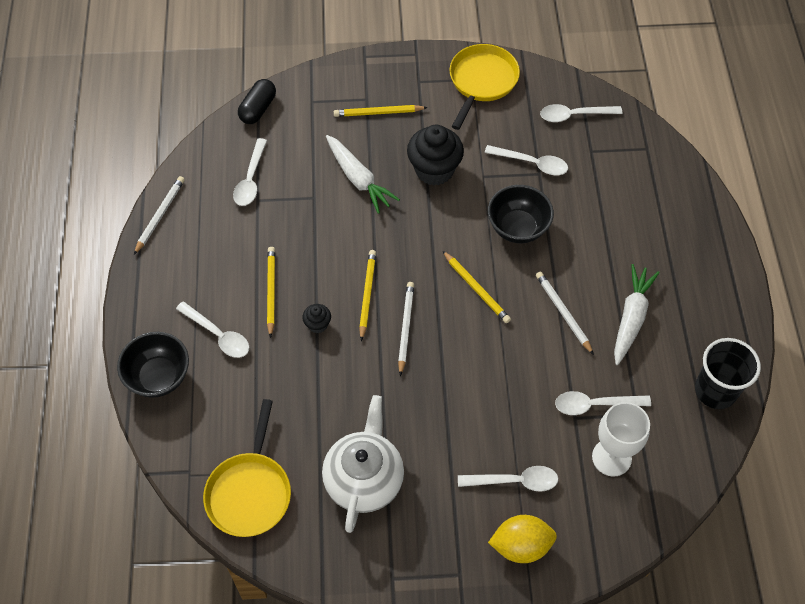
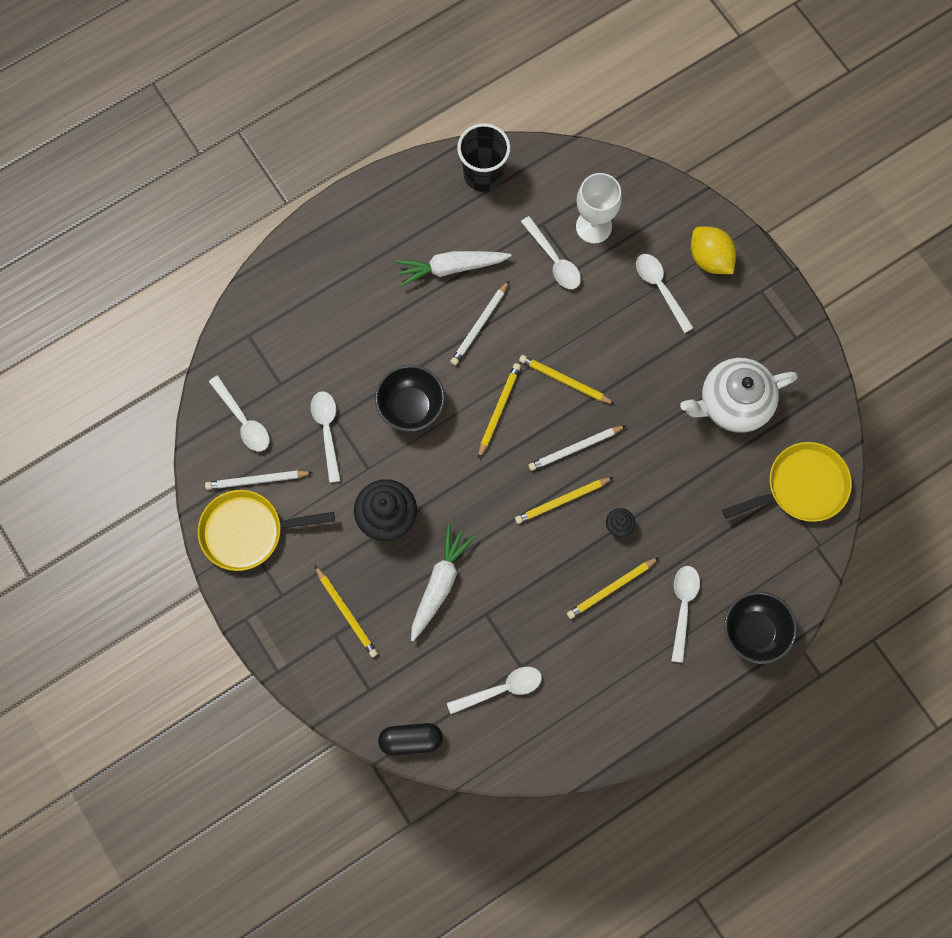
camera: 120 degrees left, 15 degrees up
white pencil [134,176,185,254] -> white pencil moved to [205,471,313,490]
none -> yellow pencil [519,355,615,404]

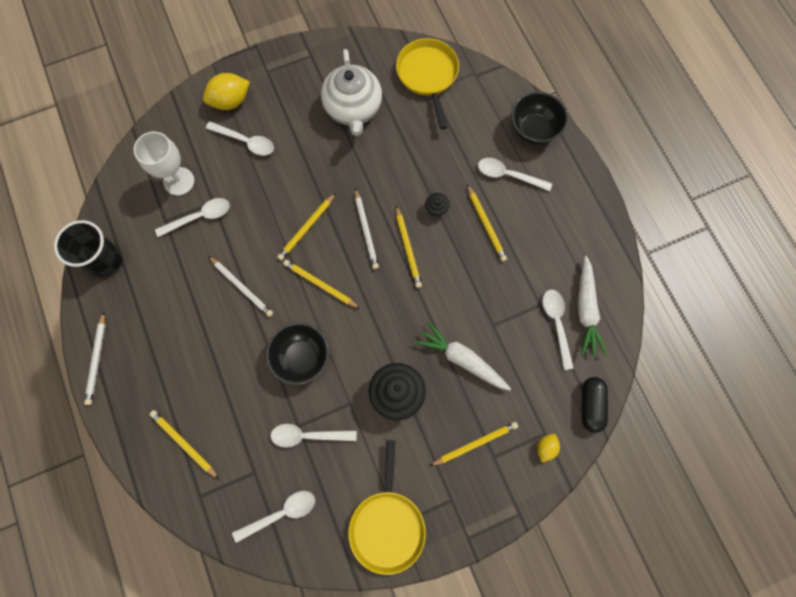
camera: 80 degrees left, 0 degrees up
white pencil [205,471,313,490] -> white pencil moved to [84,312,105,405]
white carrot [395,251,512,287] -> white carrot moved to [578,256,607,356]
white spoon [636,254,694,333] -> white spoon turned 135 degrees counterclockwise [206,121,274,156]
none -> yellow pencil [149,410,219,479]
none -> yellow lemon [537,434,560,462]

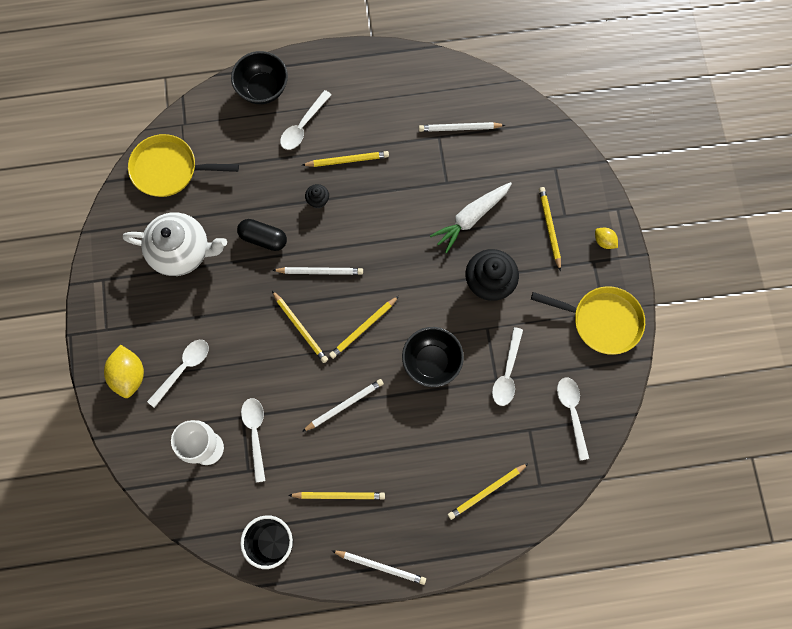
camera: 75 degrees left, 0 degrees up
yellow pencil [396,205,422,288] -> yellow pencil moved to [288,492,385,500]
yellow lemon [537,434,560,462] -> yellow lemon moved to [595,228,618,249]
white spoon [542,290,574,370] -> white pencil [419,122,505,132]
white carrot [578,256,607,356] -> none
black capsule [582,377,608,433] -> black capsule moved to [237,219,287,251]

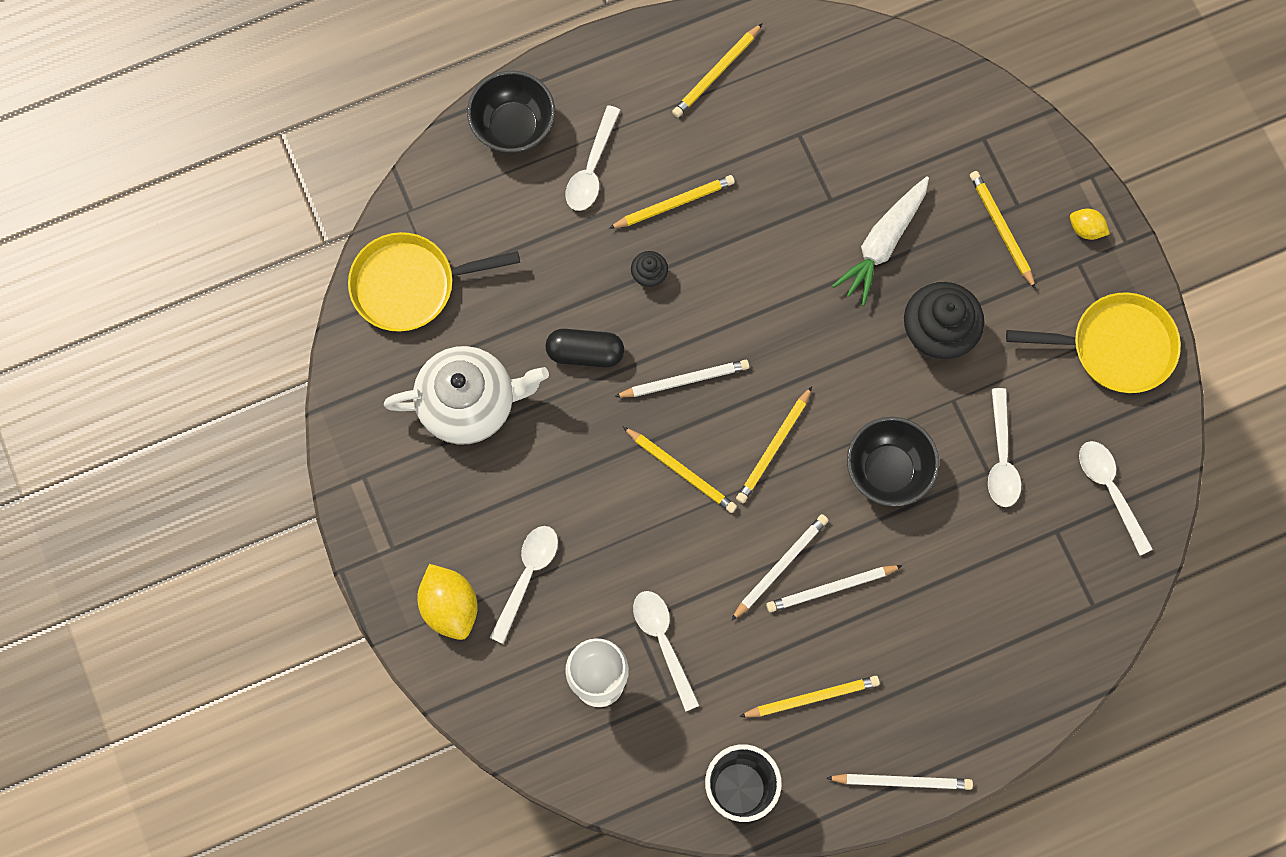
camera: 15 degrees left, 0 degrees up
white pencil [419,122,505,132] -> white pencil moved to [766,565,903,612]
yellow pencil [448,463,529,520] -> yellow pencil moved to [672,23,763,117]

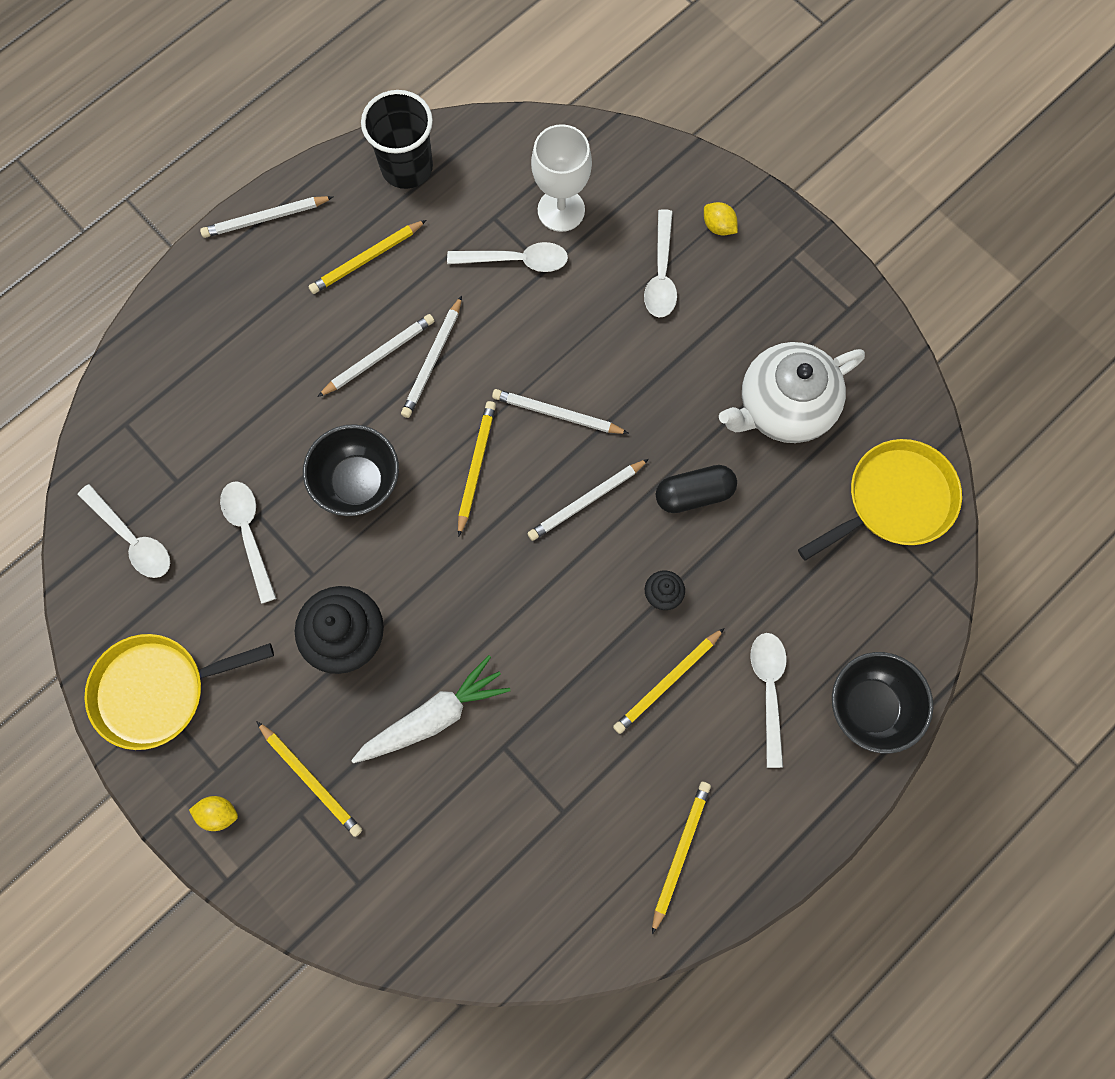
camera: 160 degrees right, 0 degrees up
yellow lemon [417,564,478,640] -> yellow lemon [704,202,738,236], size x0.55
yellow pencil [623,427,737,513] -> white pencil [492,389,629,434]
white spoon [633,591,700,712] -> white spoon turned 45 degrees counterclockwise [447,242,568,272]
white carrot [832,176,929,306] -> white carrot turned 45 degrees clockwise [351,655,510,763]

